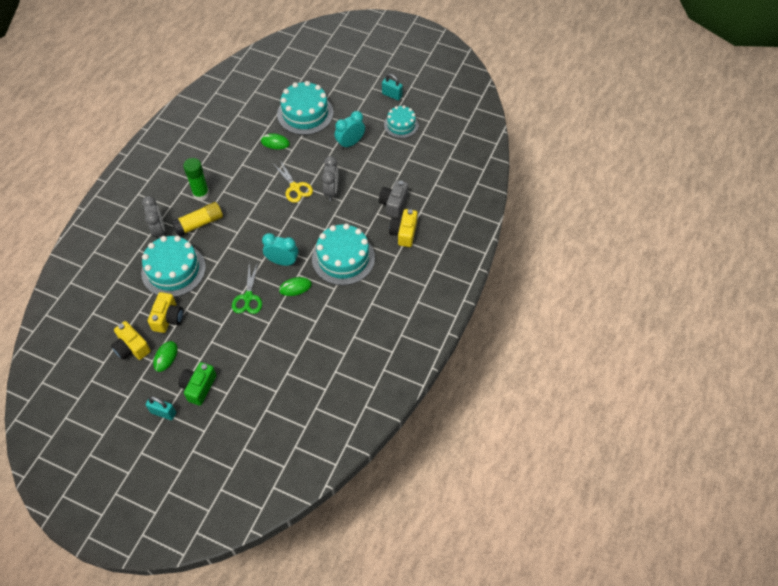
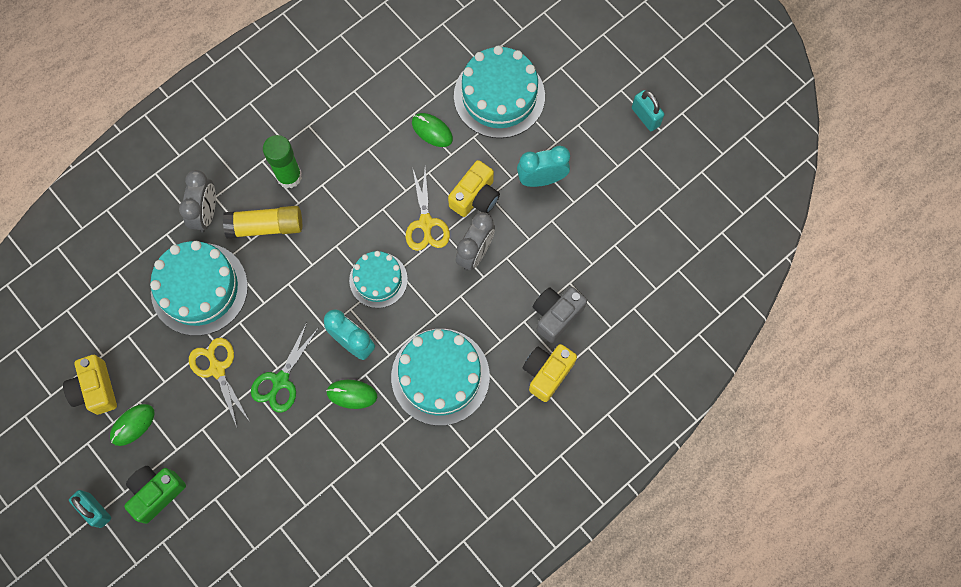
camera: 25 degrees right, 15 degrees up
yellow camera [148,292,183,333] -> yellow camera moved to [448,160,500,217]
turquoise cake [384,105,418,138] -> turquoise cake moved to [349,251,408,308]
none -> yellow scissors [189,338,250,427]

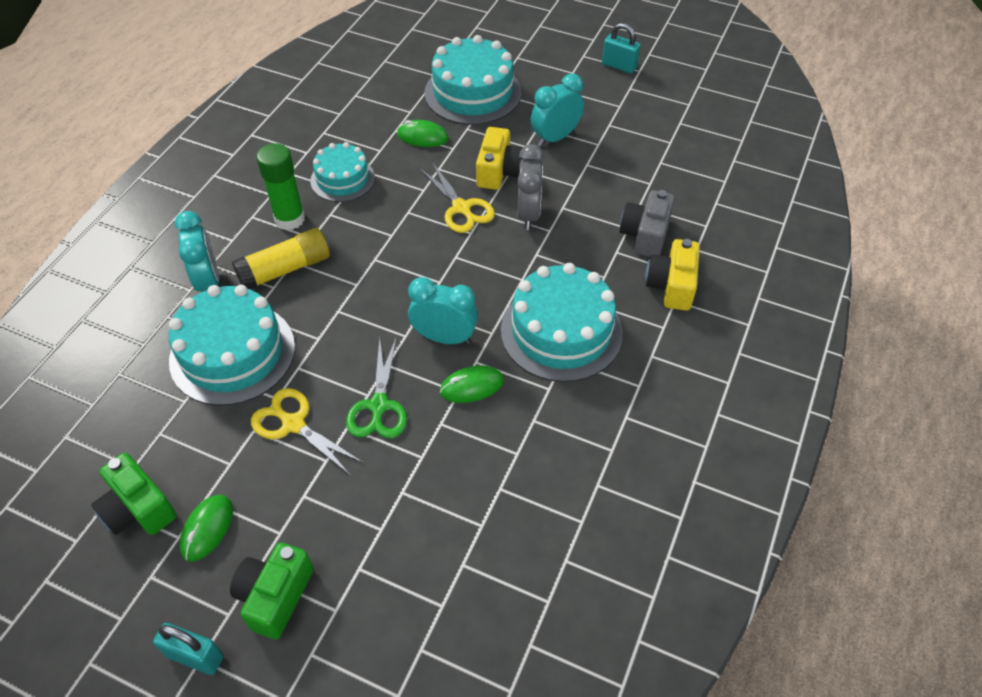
camera: 25 degrees left, 20 degrees down
yellow camera [63,355,117,415] -> green camera [91,453,176,535]
grey clock [179,170,216,233] -> turquoise clock [175,211,219,292]
turquoise cake [349,251,408,308] -> turquoise cake moved to [310,142,375,202]

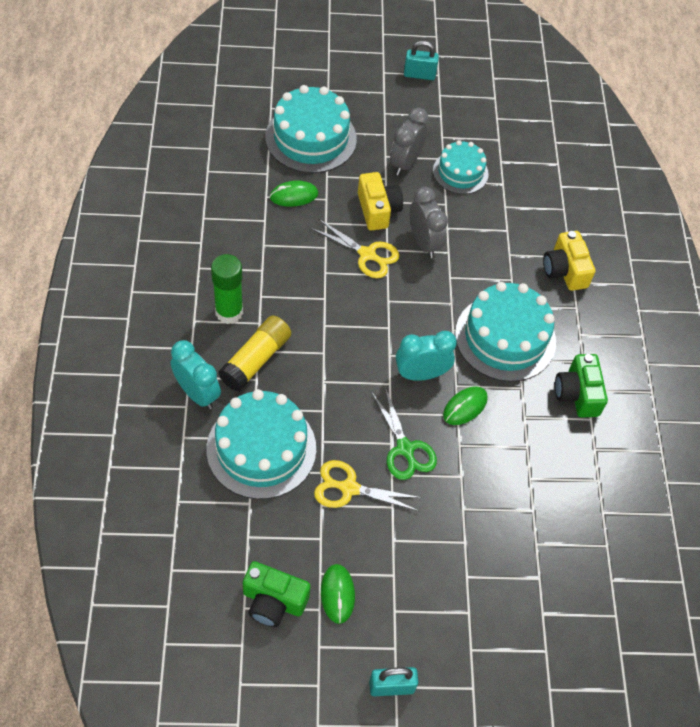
camera: 30 degrees left, 5 degrees up
green camera [230,542,314,639] -> green camera moved to [555,354,608,418]
turquoise cake [310,142,375,202] -> turquoise cake moved to [433,140,489,194]
turquoise clock [531,73,584,147] -> grey clock [390,108,429,175]
grey camera [620,190,675,257] -> none

